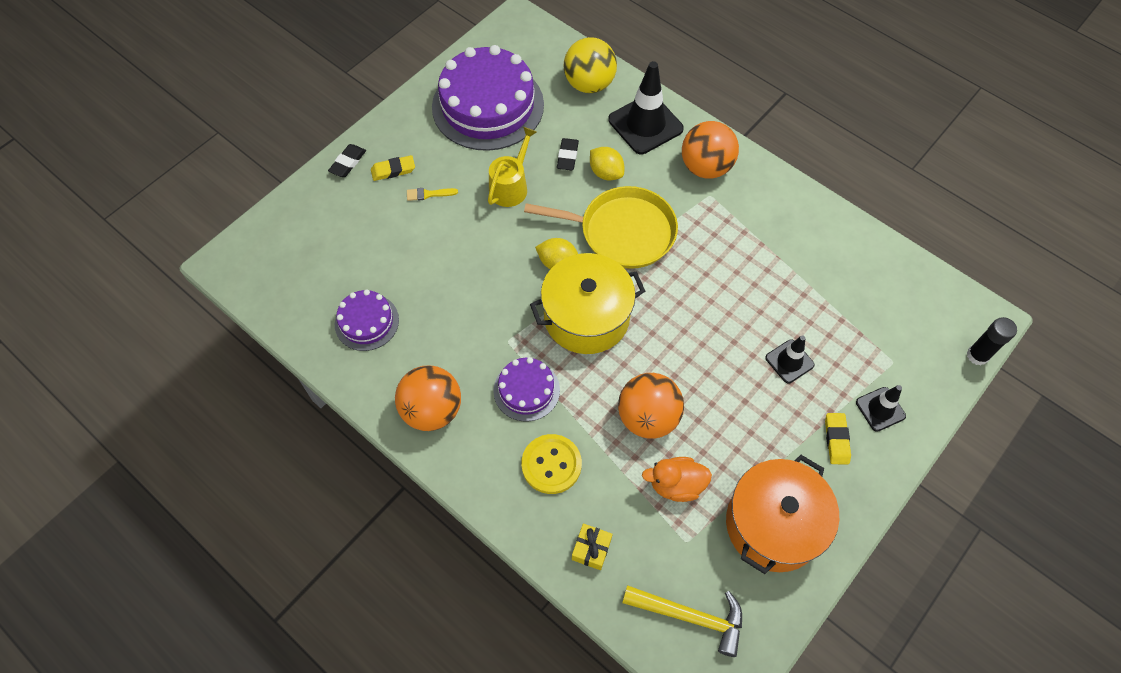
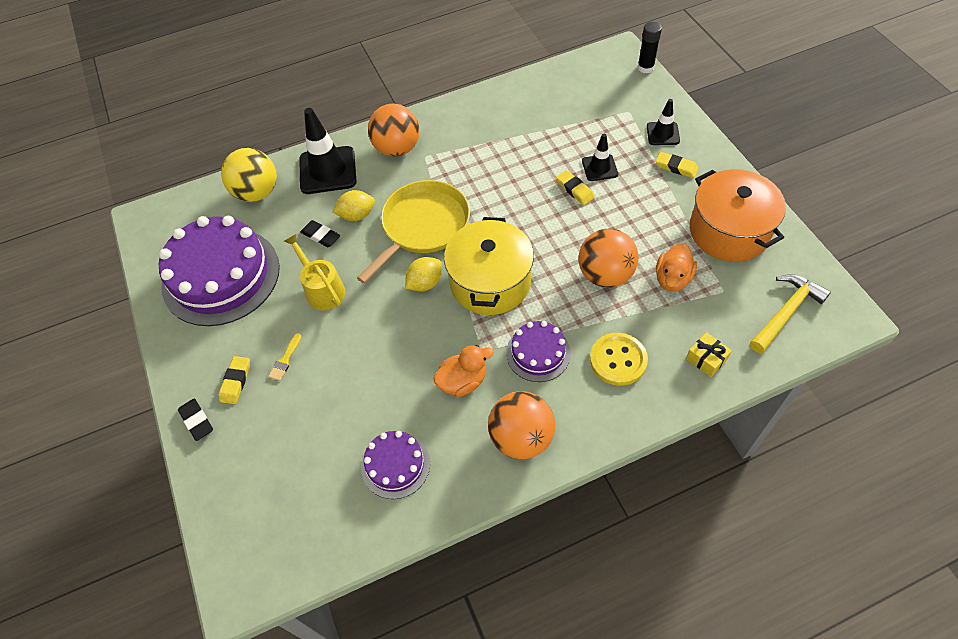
camera: 60 degrees left, 5 degrees down
none -> orange duck [433,345,494,397]
none -> yellow eraser [556,170,595,205]

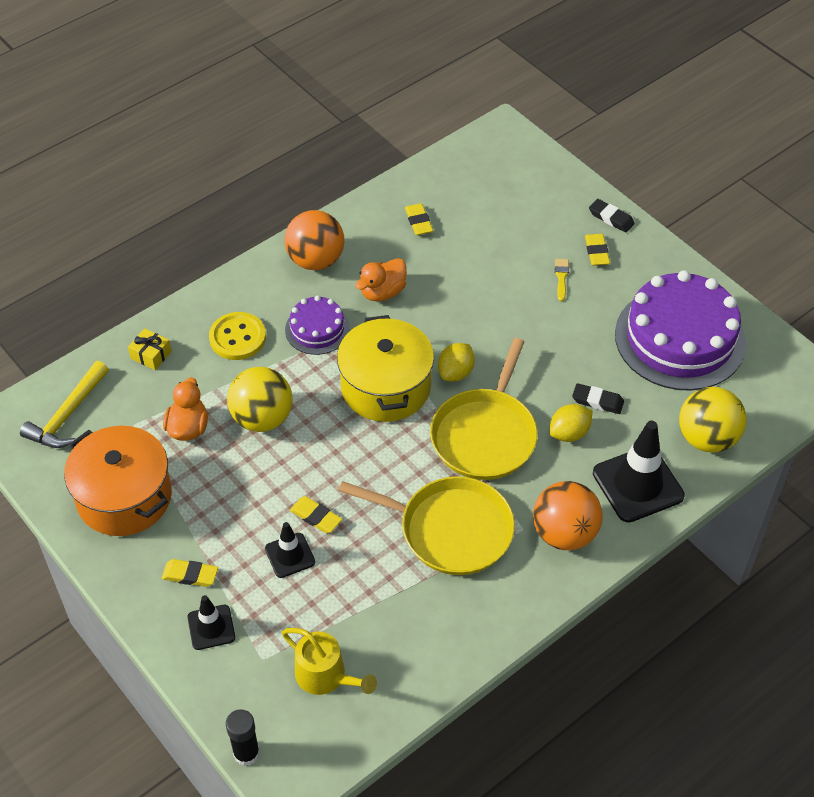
camera: 160 degrees right, 5 degrees down
yellow watering can [284,234,345,311] -> yellow watering can moved to [282,628,377,695]
purple cake [361,431,430,499] -> yellow eraser [405,203,433,235]
orange ball [579,228,639,288] -> yellow ball [227,367,293,432]
none -> yellow pan [338,476,515,575]

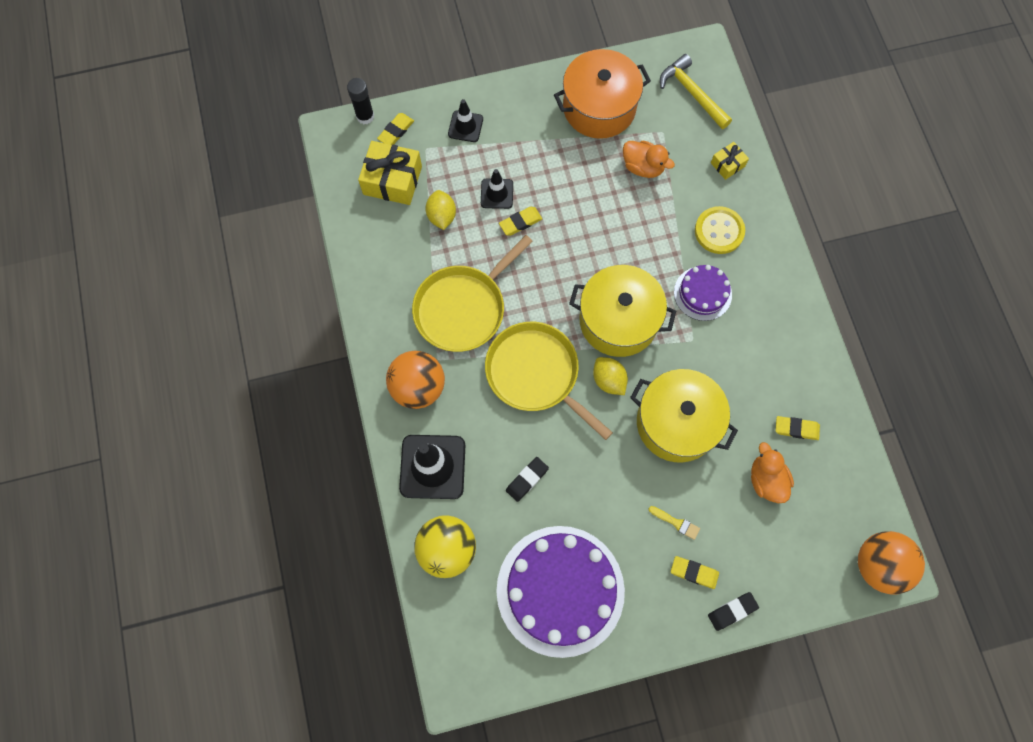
camera: 115 degrees right, 20 degrees up
yellow eraser [162,559,218,587] -> yellow eraser moved to [377,113,414,145]
yellow ball [227,367,293,432] -> none
yellow watering can [282,628,377,695] -> yellow gift [358,141,422,205]
orange ball [284,210,344,270] -> orange ball moved to [858,531,925,594]
orange duck [355,258,407,302] -> orange duck moved to [751,442,794,503]
yellow lemon [549,404,593,442] -> yellow lemon moved to [425,190,456,230]
none -> yellow pot [630,369,738,462]

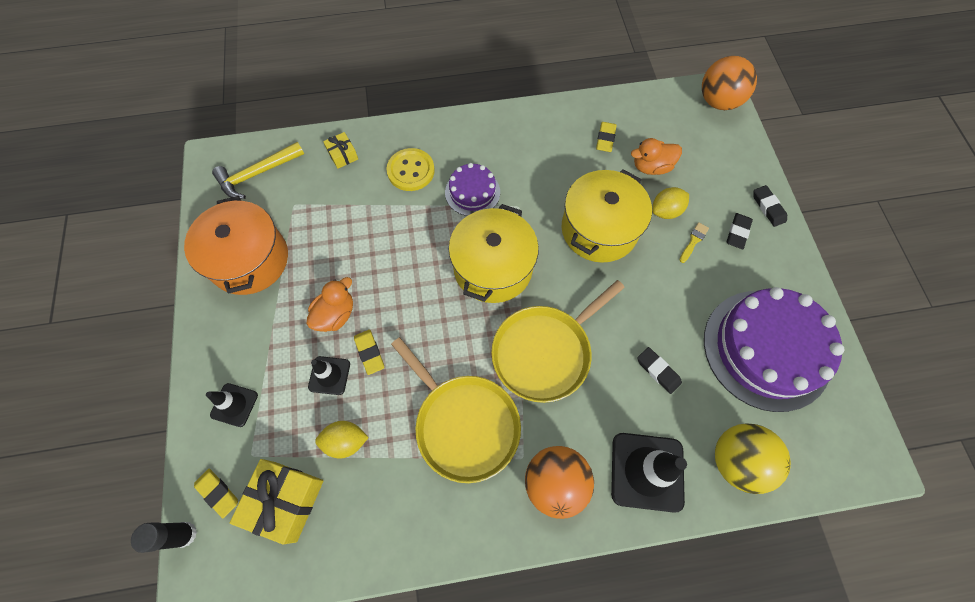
camera: 85 degrees left, 5 degrees down
yellow lemon [593,357,628,395] -> yellow lemon moved to [652,187,689,219]
orange duck [623,141,675,178] -> orange duck moved to [306,277,353,332]
yellow eraser [671,556,719,589] -> black eraser [726,213,753,249]

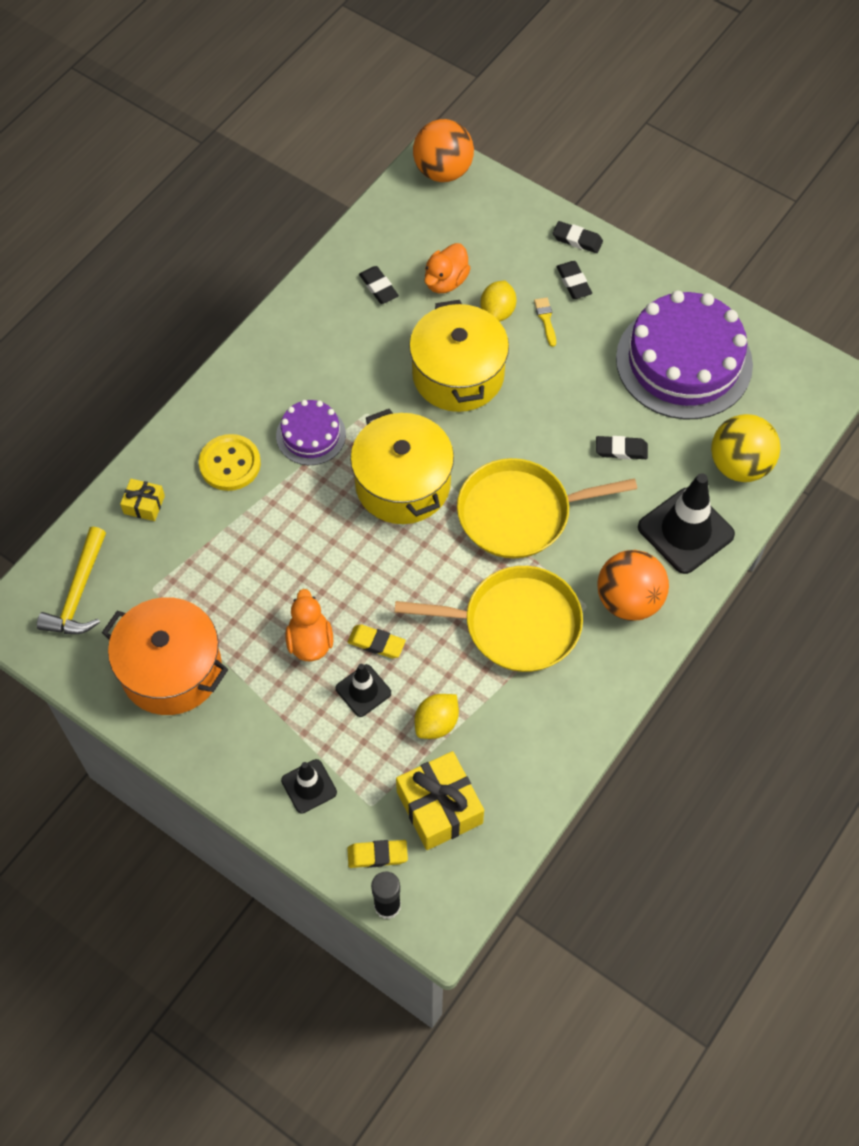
camera: 45 degrees left, 5 degrees down
yellow pan [491,280,625,403] -> yellow pan turned 75 degrees clockwise [457,458,637,558]
yellow eraser [596,122,617,152] -> black eraser [359,266,399,304]

